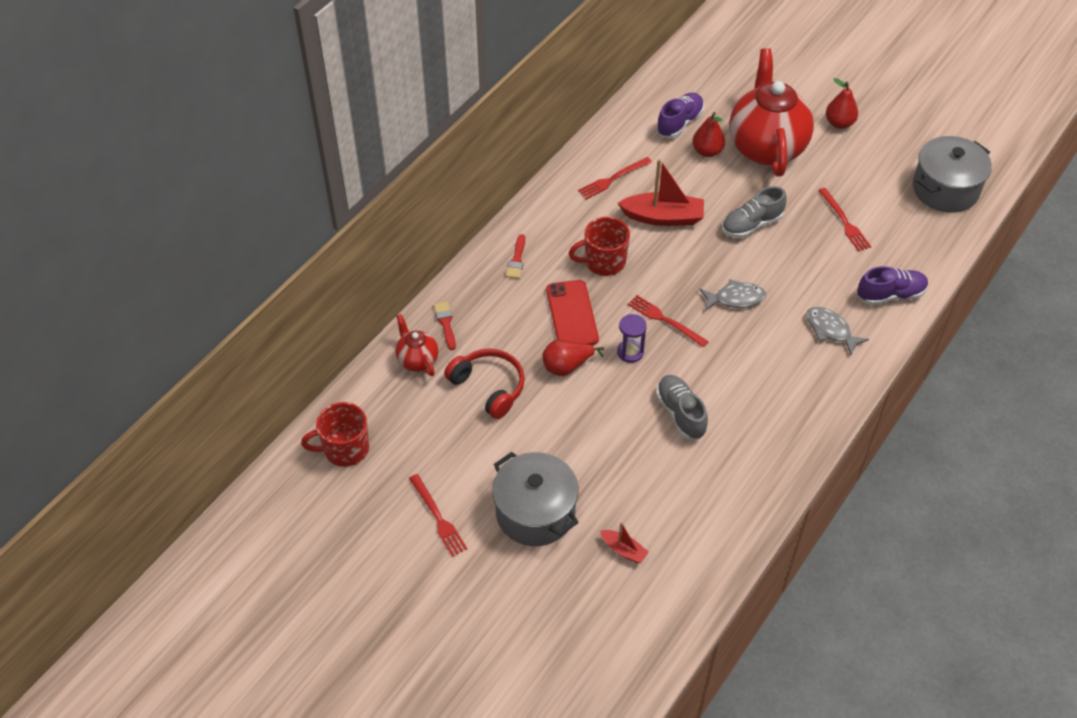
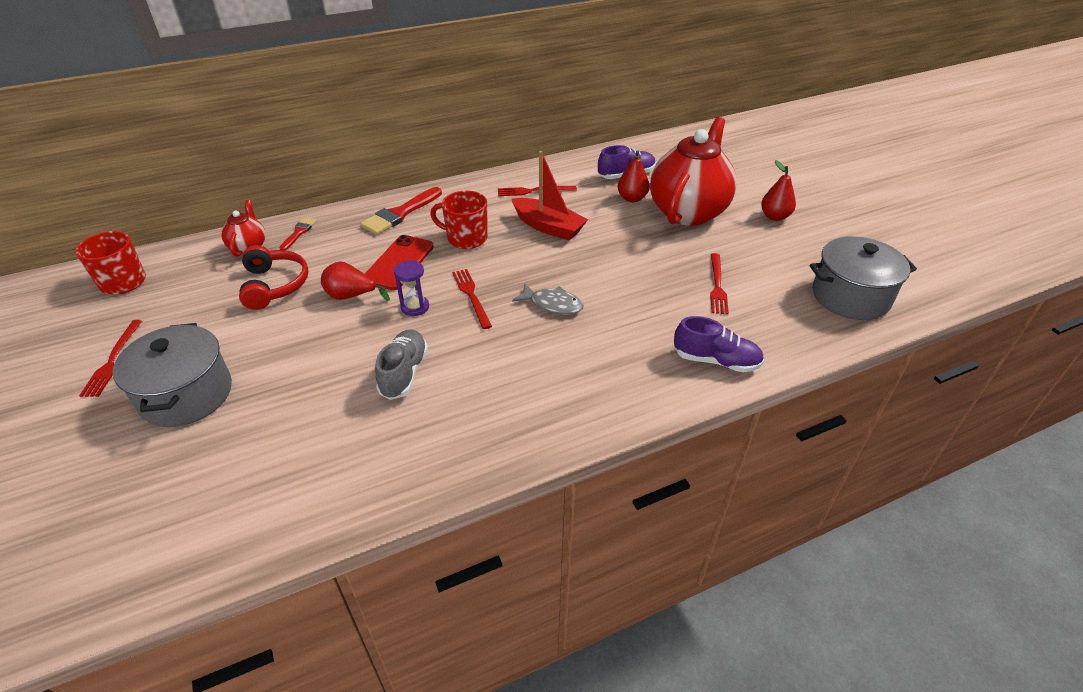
camera: 30 degrees right, 10 degrees down
red brush [506,234,525,279] -> red brush [360,187,442,235], size x1.80
red boat [600,522,649,563] -> none
grey shoe [722,186,787,238] -> none
grey fish [806,307,869,355] -> none

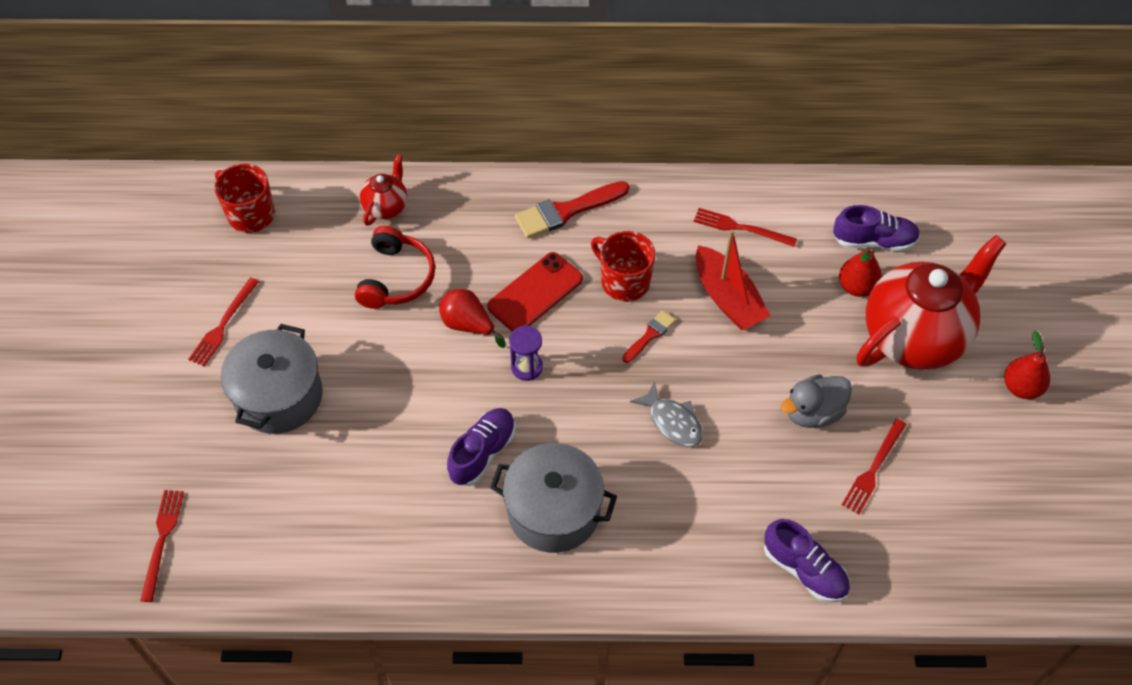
camera: 25 degrees right, 15 degrees up
red brush [279,217,317,250] -> red brush moved to [622,310,676,363]
grey shoe [375,329,428,400] -> purple shoe [447,408,516,486]
red fork [452,269,492,329] -> red fork moved to [140,490,184,602]
grey pot [810,236,917,320] -> grey pot moved to [490,443,617,553]
none -> grey duck [781,375,852,428]

